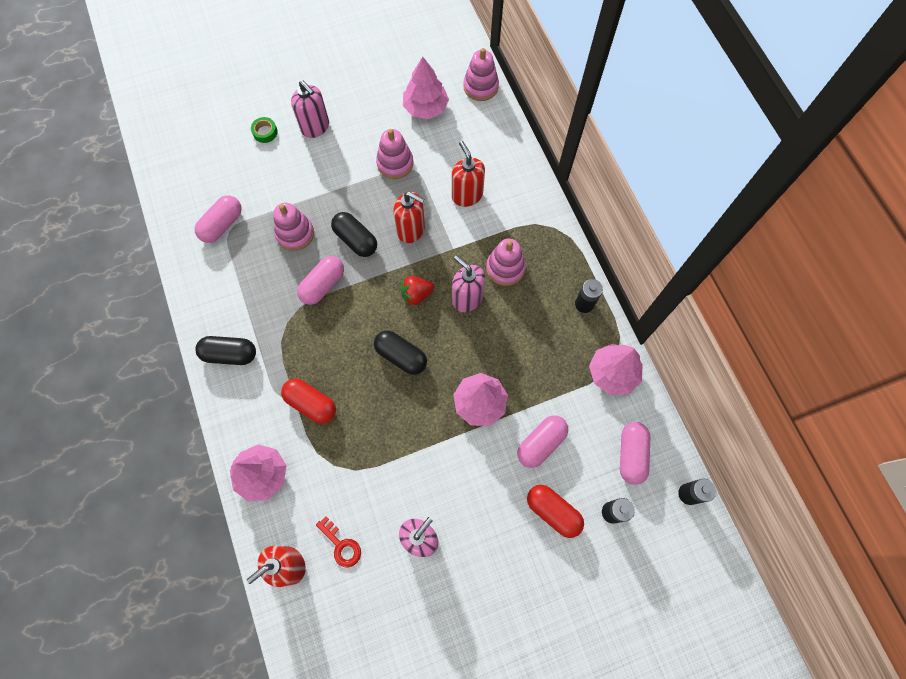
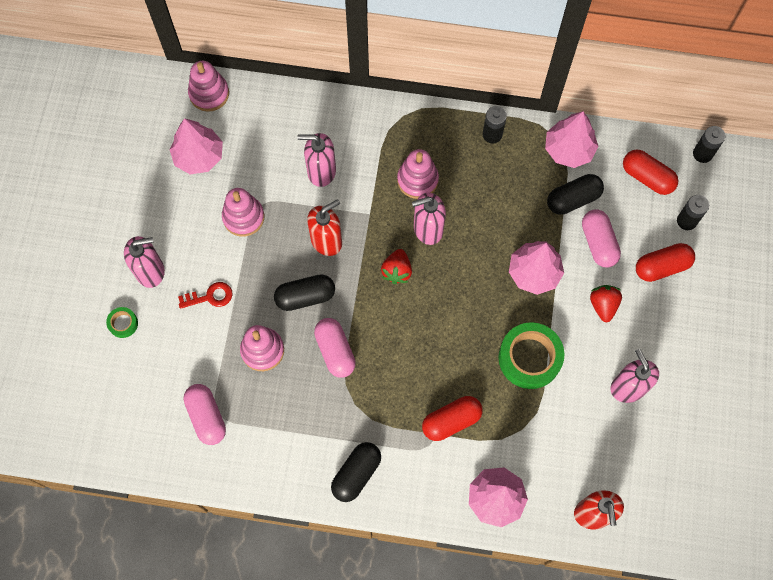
camera: 60 degrees left, 0 degrees up
red key [316,516,361,567] -> red key moved to [178,282,233,309]
black capsule [374,330,427,375] -> black capsule moved to [547,174,604,215]
red soap dispenser [452,141,485,207] -> pink soap dispenser [297,133,336,187]
pink capsule [620,422,650,485] -> red capsule [623,149,678,195]
none -> green tape [498,322,564,389]
none -> red strawberry [590,285,622,323]

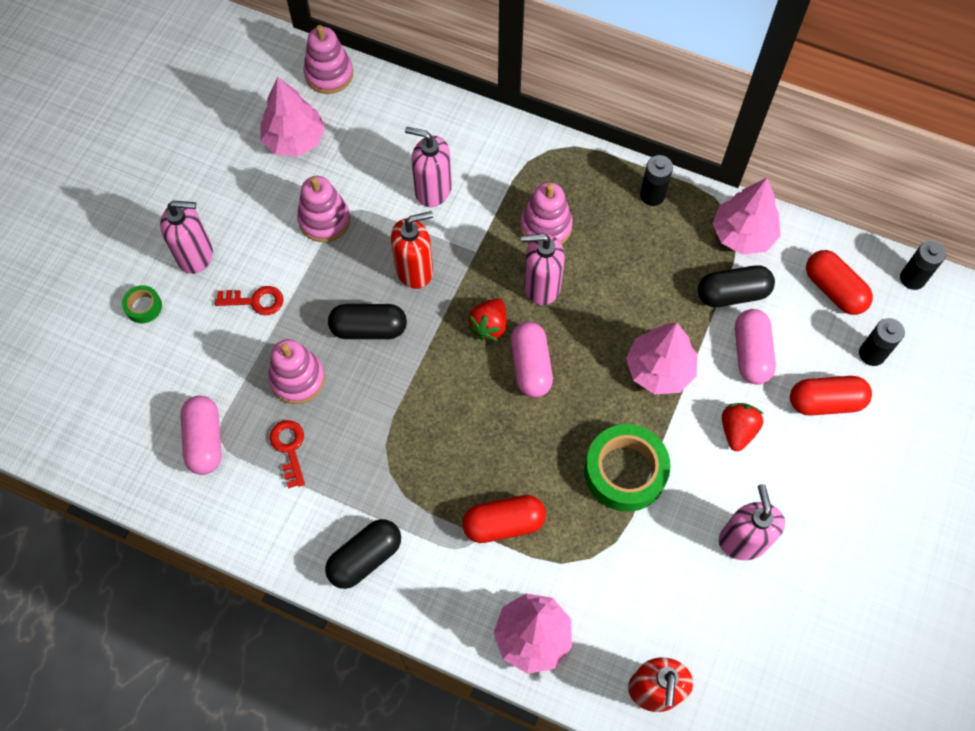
camera: 15 degrees right, 5 degrees down
pink capsule [314,318,356,378] -> pink capsule moved to [511,322,553,398]
none -> red key [270,420,305,488]

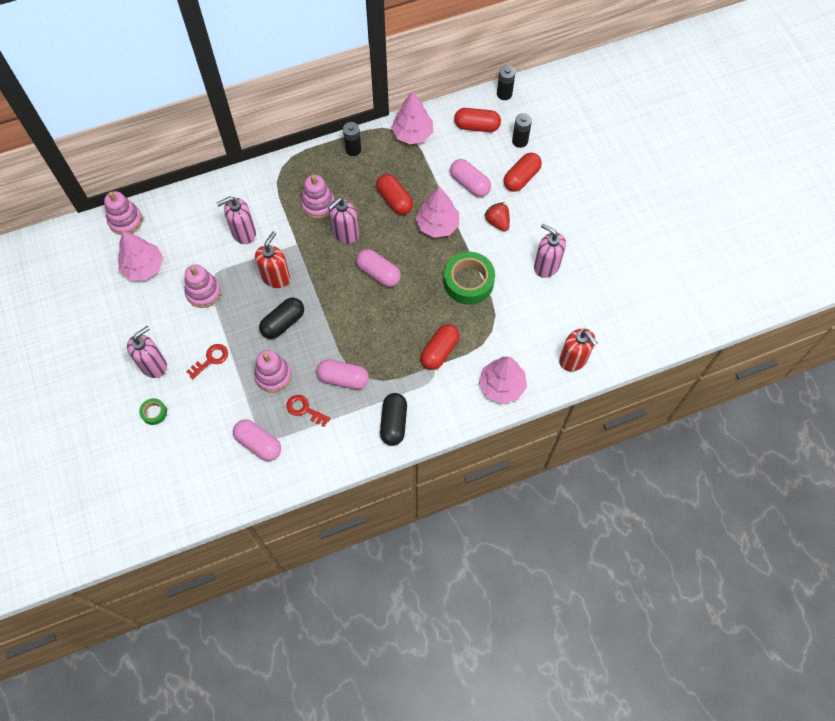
camera: 45 degrees left, 0 degrees up
red strawberry [467,299,507,341] -> none
black capsule [698,265,775,307] -> none
none -> pink capsule [316,359,369,390]
none -> red capsule [376,174,413,215]

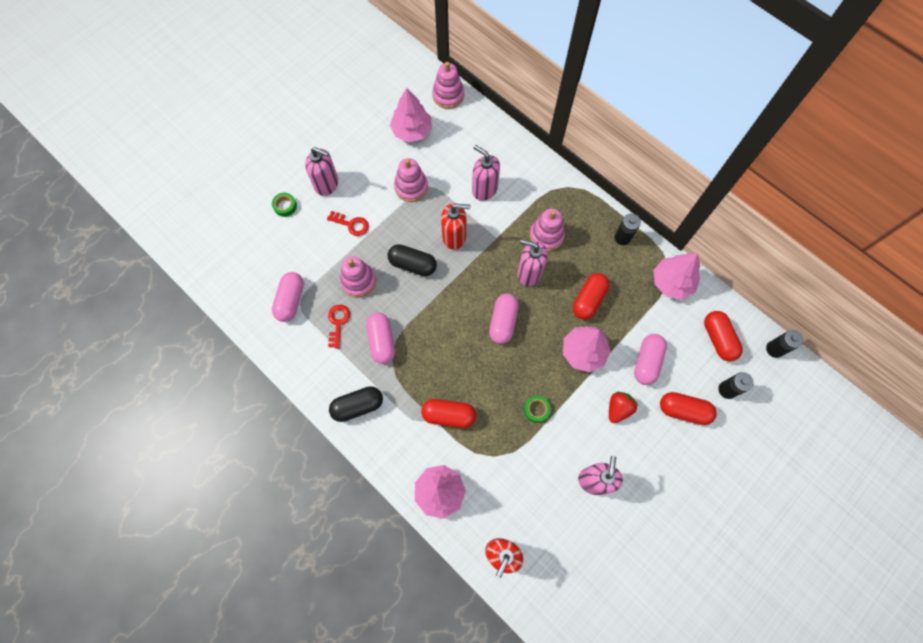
camera: 65 degrees right, 5 degrees up
green tape [444,252,495,304] -> green tape [524,396,551,423], size x0.47

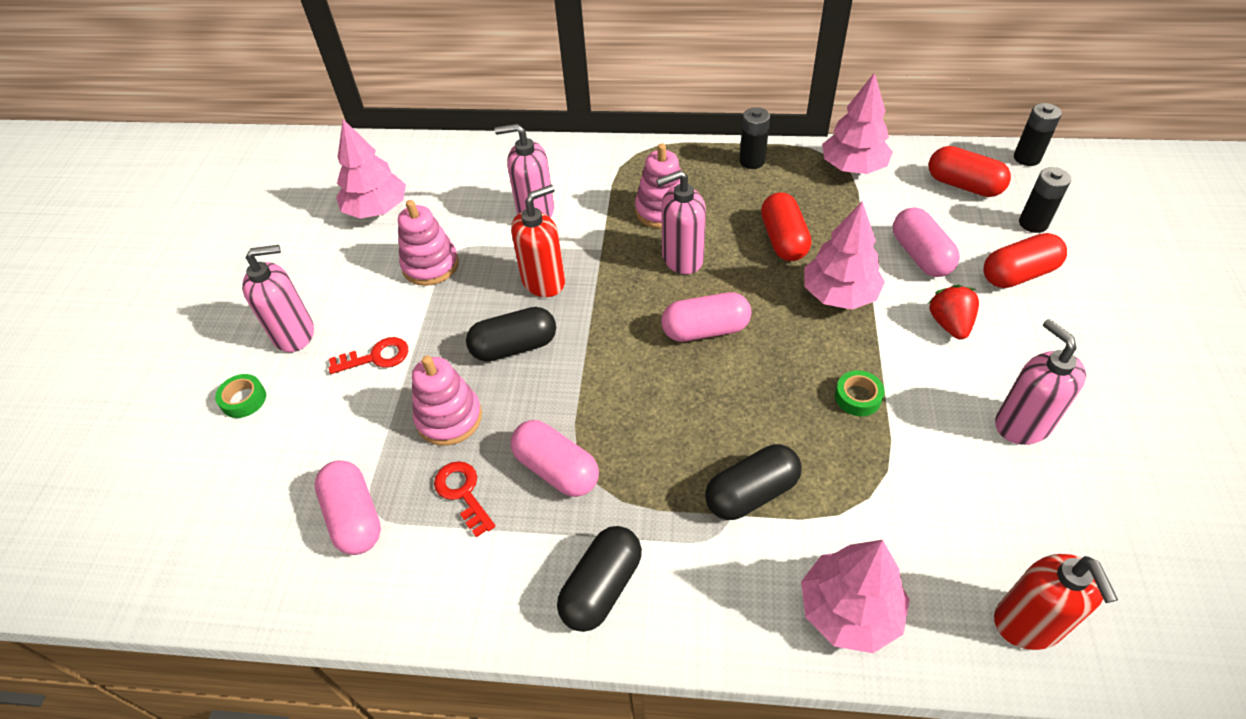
camera: 35 degrees left, 20 degrees down
red capsule [421,399,476,428] -> black capsule [705,444,802,520]
pink stacking toy [432,62,464,109] -> none
pink capsule [489,293,519,344] -> pink capsule turned 75 degrees counterclockwise [661,292,751,342]

